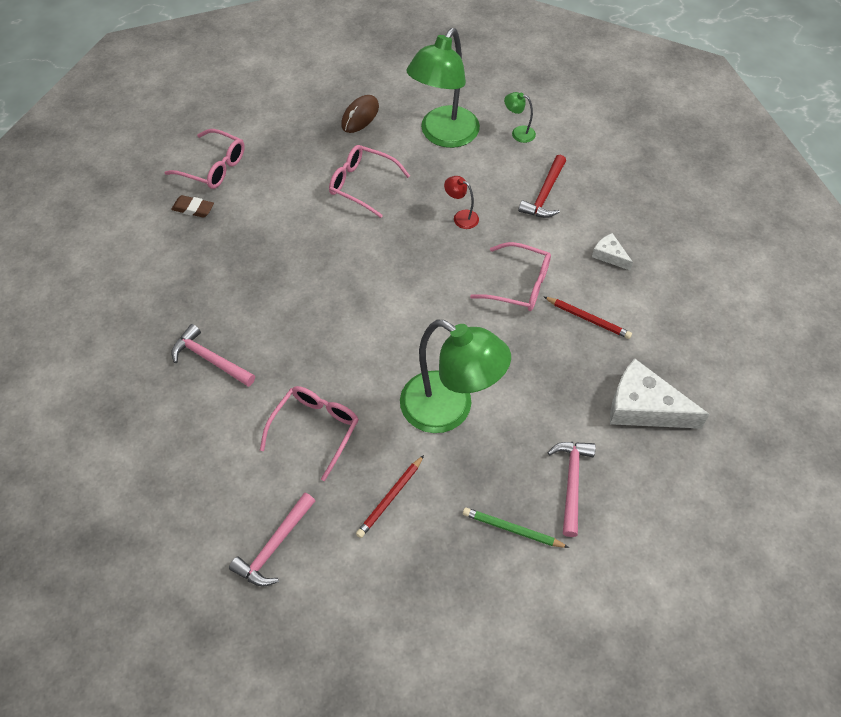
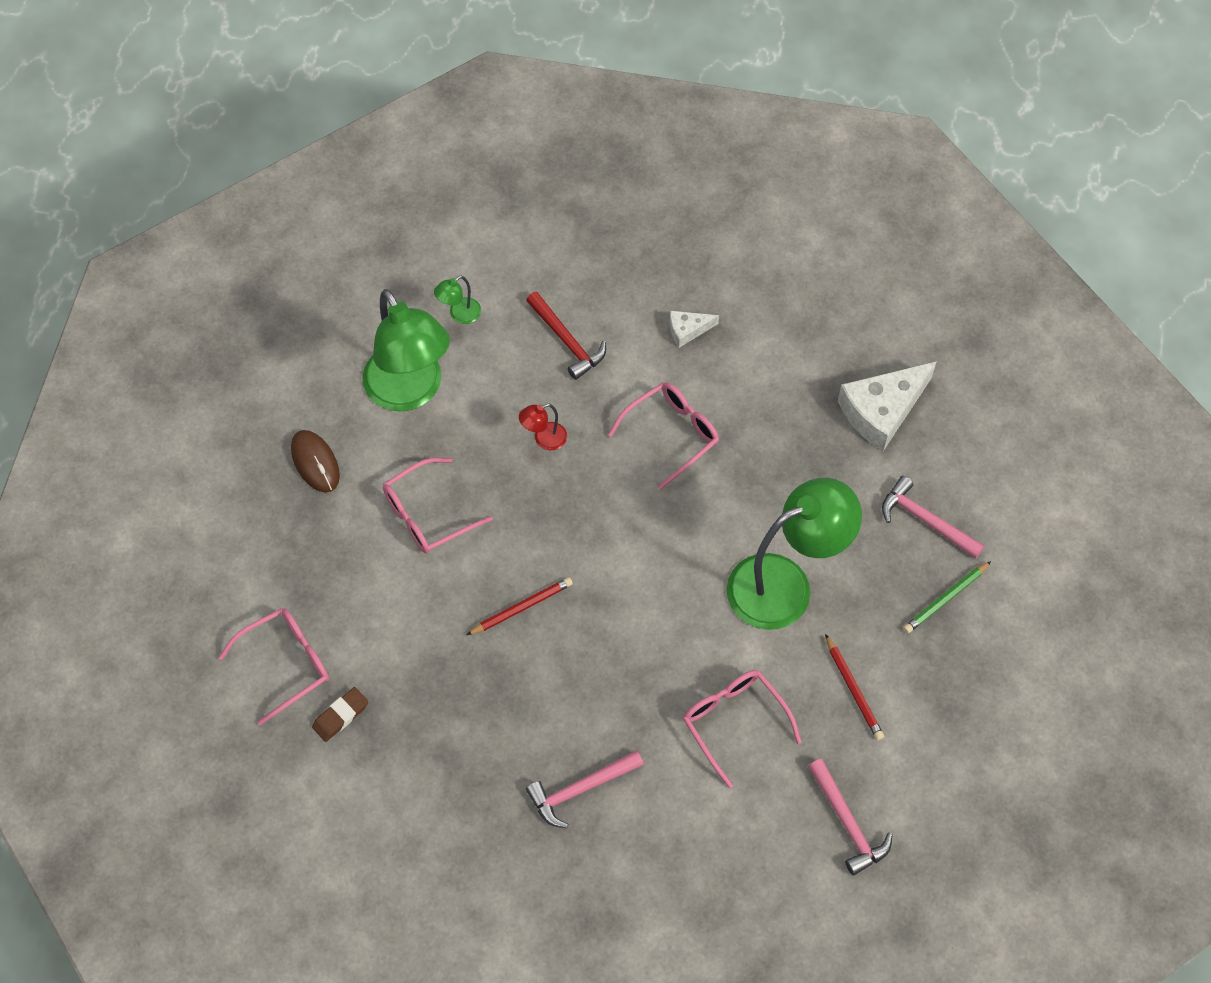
camera: 60 degrees left, 5 degrees up
red pencil [543,296,632,339] -> red pencil moved to [467,577,573,635]

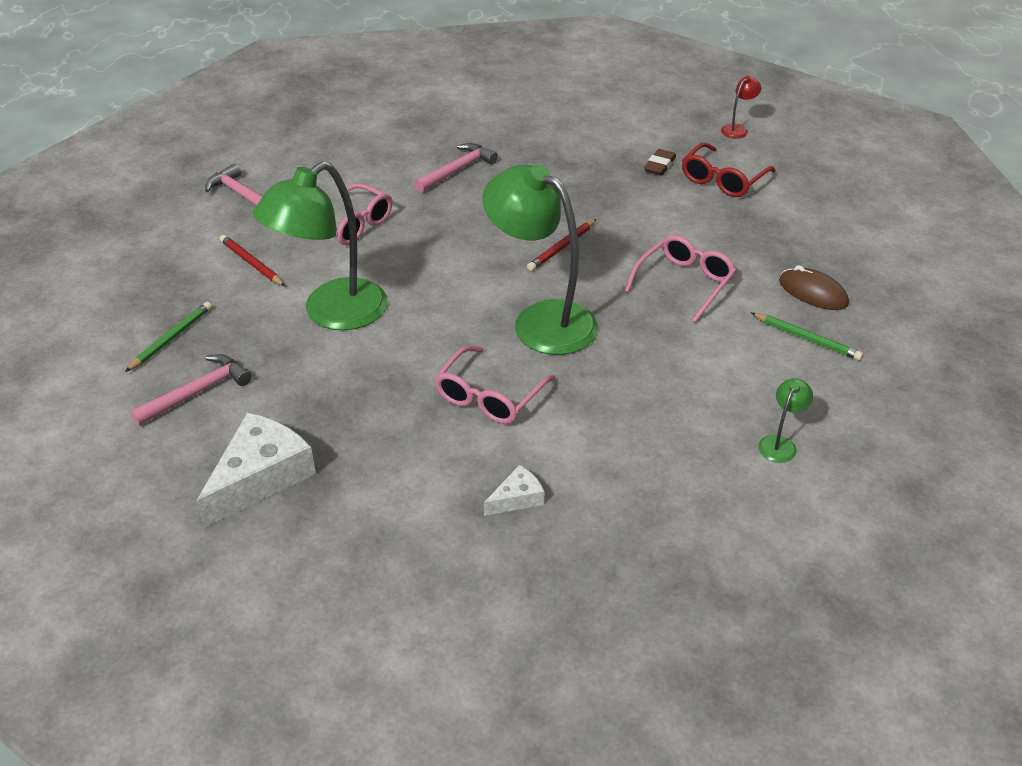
camera: 160 degrees right, 20 degrees down
pink glasses [218,608,329,725] -> red glasses [682,143,775,197]
green lamp [362,289,450,411] -> green lamp moved to [482,164,598,355]
red lamp [519,404,567,450] -> red lamp moved to [721,76,761,139]
red hammer [526,292,606,380] -> none
pink hammer [882,476,984,559] -> pink hammer turned 60 degrees counterclockwise [130,354,252,426]
none -> green pencil [751,313,863,360]

